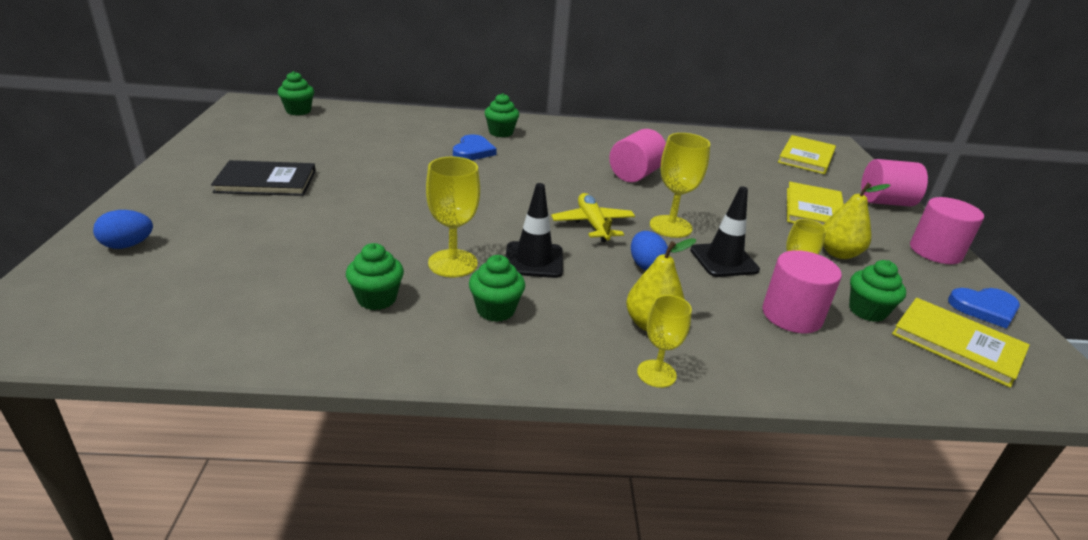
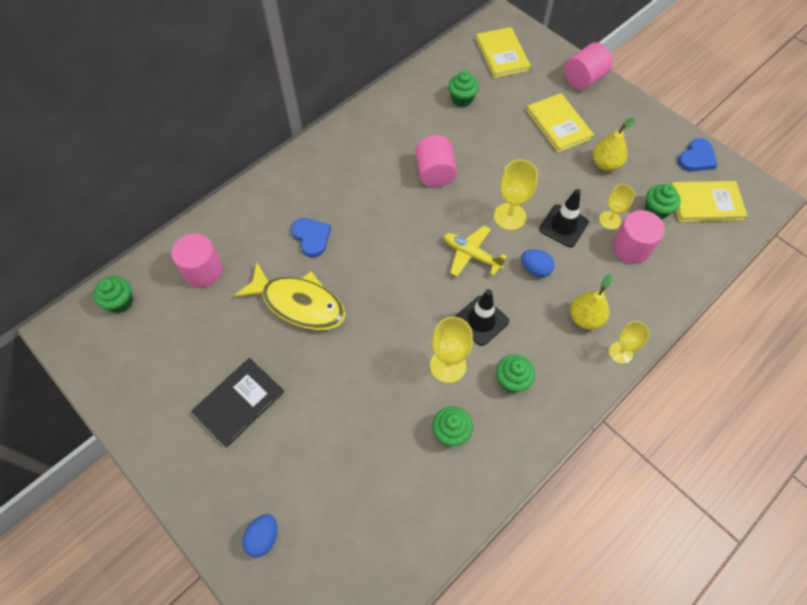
camera: 40 degrees left, 30 degrees up
green cupcake [485,93,519,137] -> green cupcake moved to [448,71,479,107]
pink cylinder [910,197,984,264] -> pink cylinder moved to [171,233,223,287]
none -> yellow fish [234,262,346,330]

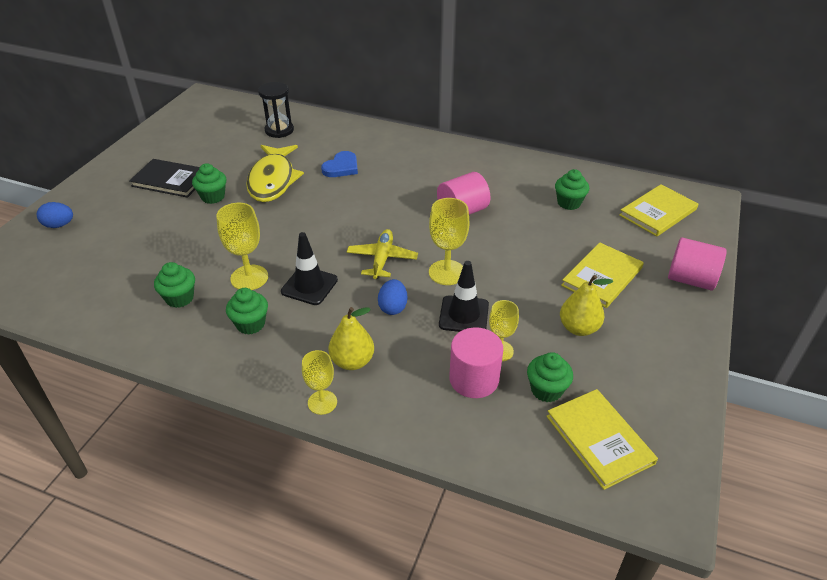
camera: 65 degrees right, 20 degrees down
green cupcake [93,276,133,313] -> green cupcake moved to [192,163,226,204]
pink cylinder [171,233,223,287] -> black hourglass [258,82,294,138]
blue heart [678,138,717,172] -> none

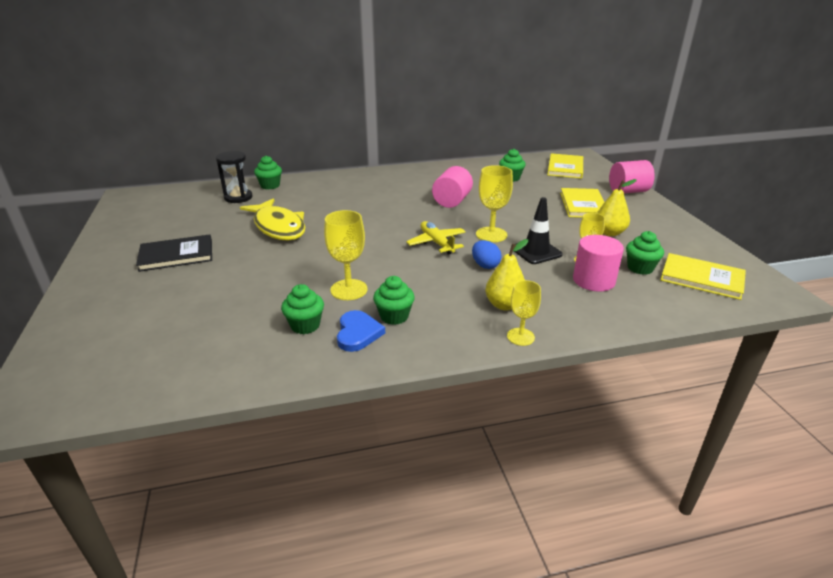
camera: 35 degrees left, 10 degrees down
blue egg [37,202,73,228] -> none
green cupcake [192,163,226,204] -> green cupcake moved to [254,155,282,189]
black traffic cone [281,232,338,305] -> none
blue heart [321,151,358,177] -> blue heart moved to [337,310,385,352]

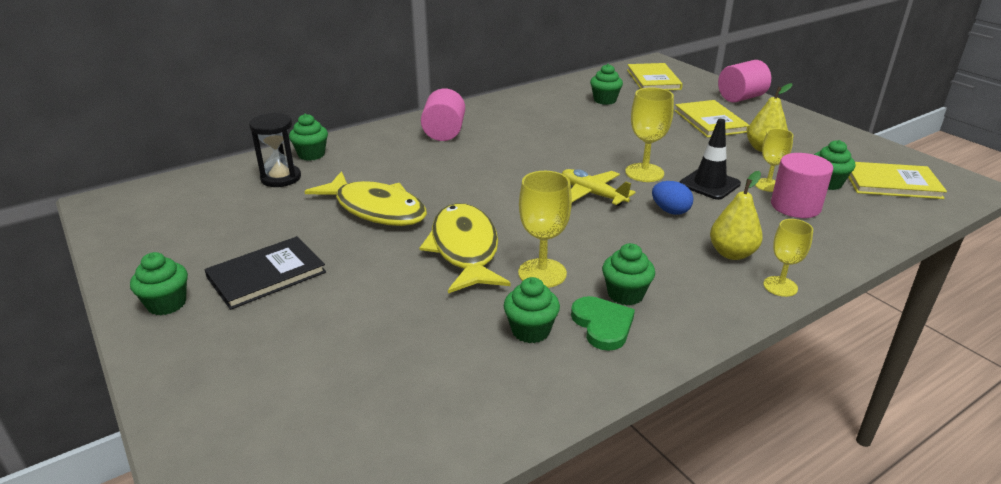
camera: 20 degrees left, 0 degrees up
blue heart [337,310,385,352] -> green heart [571,296,635,351]
pink cylinder [432,166,473,208] -> pink cylinder moved to [421,89,465,141]
none -> green cupcake [130,252,188,316]
none -> yellow fish [419,203,511,293]

